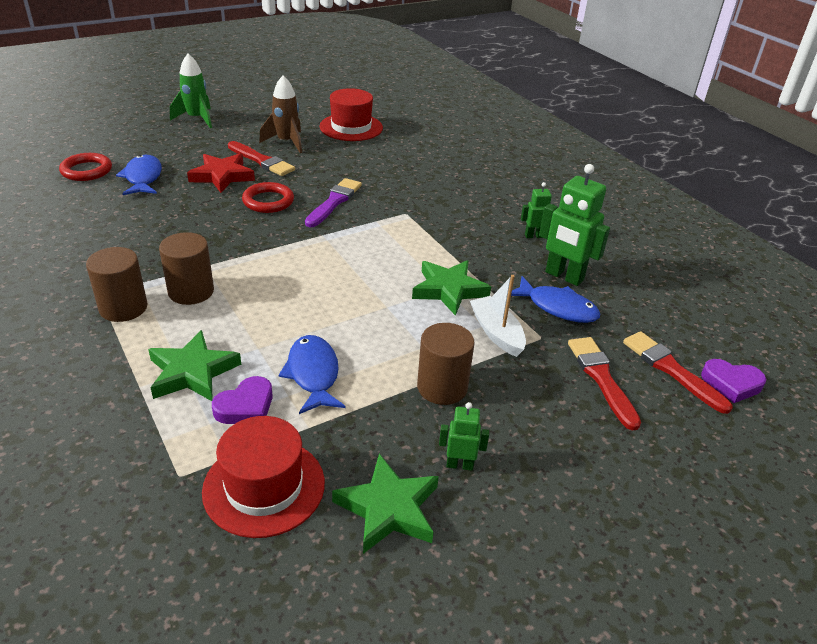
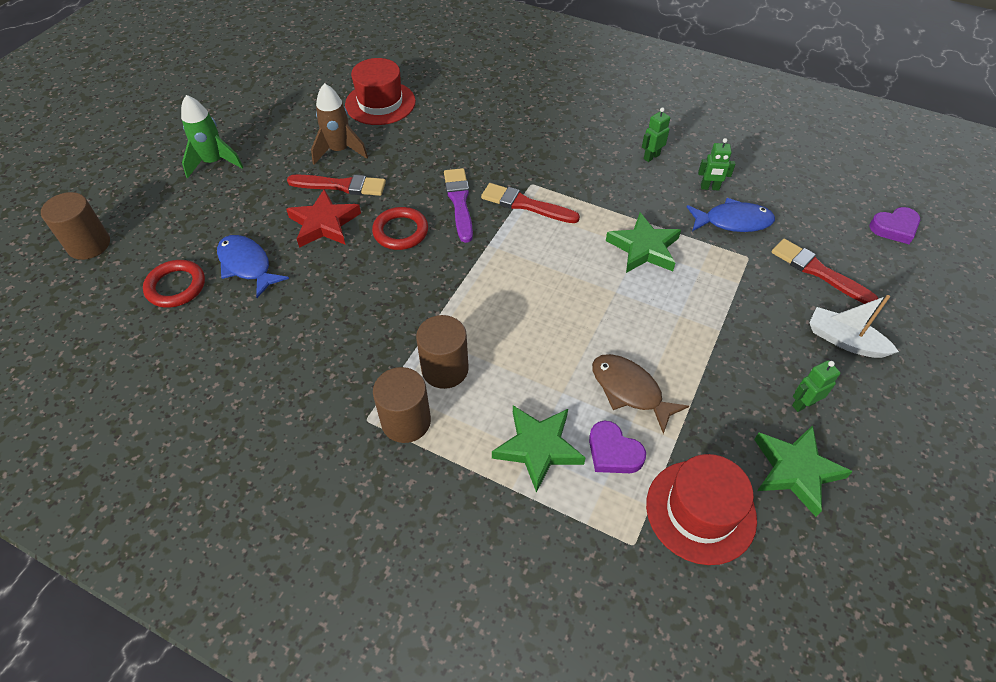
camera: 30 degrees left, 15 degrees up
purple heart [212,376,273,424] -> purple heart turned 120 degrees clockwise [589,421,646,473]
blue fish [279,335,345,414] -> brown fish [592,354,689,434]
brown cylinder [417,323,475,405] -> brown cylinder moved to [41,192,110,260]
white boat [470,275,526,357] -> white boat moved to [809,295,899,358]
green robot [539,164,610,286] -> green robot [698,138,735,190], size x0.53
red brush [623,331,733,414] -> red brush moved to [481,183,580,223]

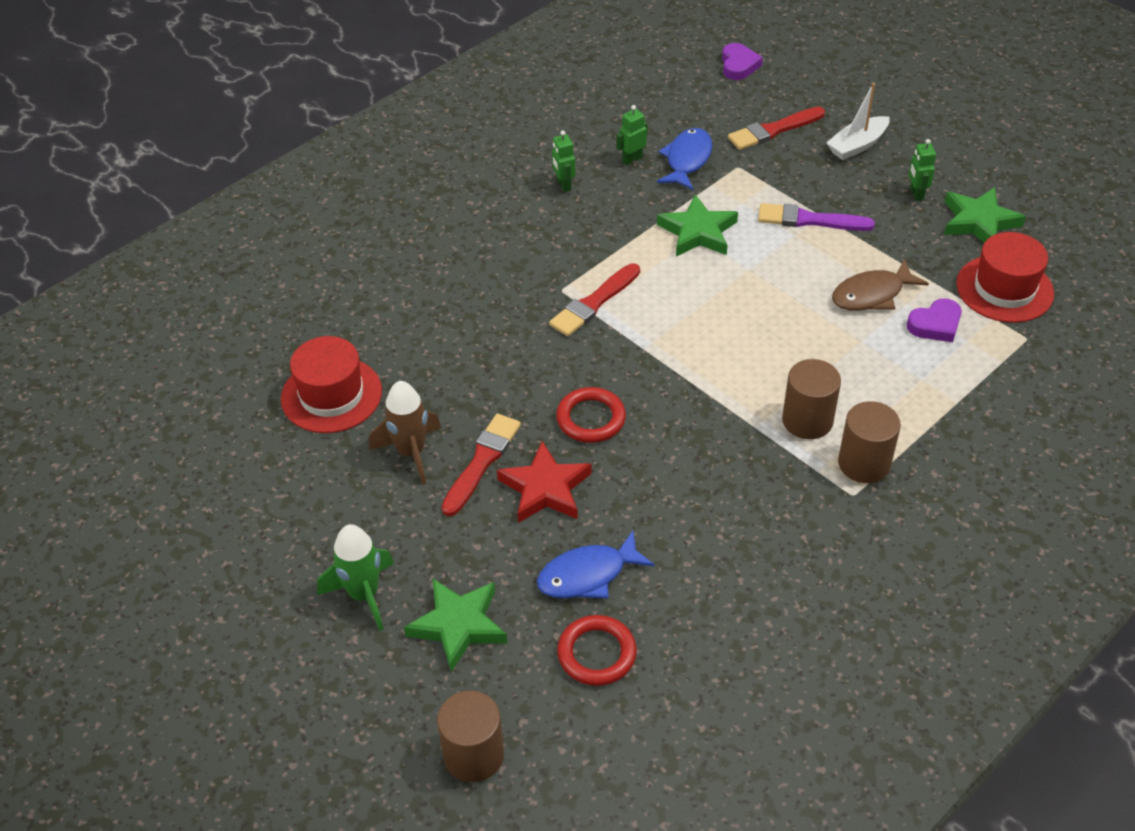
camera: 70 degrees left, 5 degrees down
purple brush [444,168,473,243] -> purple brush moved to [758,203,875,231]
green star [492,405,586,493] -> green star moved to [404,578,507,672]
green robot [698,138,735,190] -> green robot turned 150 degrees counterclockwise [616,105,648,165]

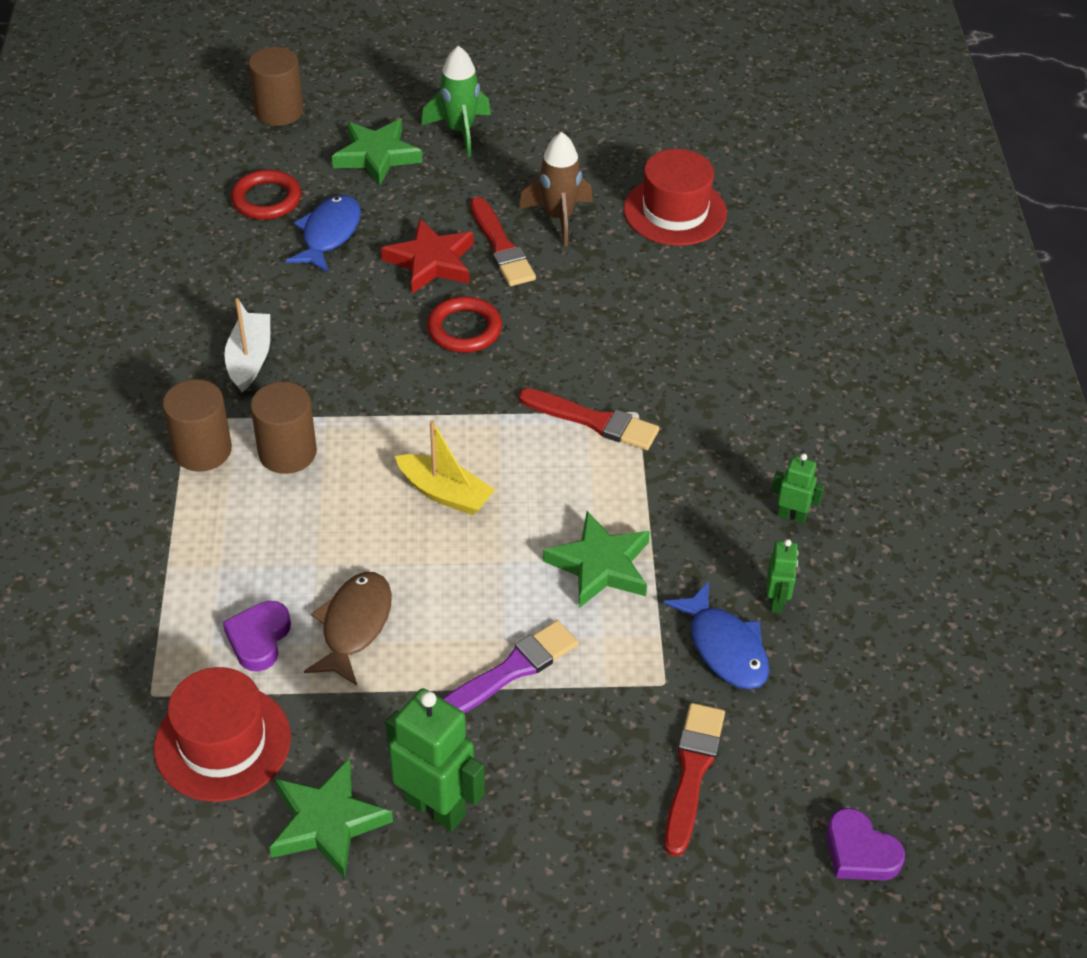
camera: 130 degrees right, 0 degrees up
red brush [549,263,640,336] -> red brush turned 120 degrees clockwise [519,388,659,450]
white boat [826,83,889,160] -> white boat moved to [224,298,270,392]
green robot [909,139,936,201] -> green robot [386,688,485,831], size x1.90
none -> yellow boat [395,420,495,515]

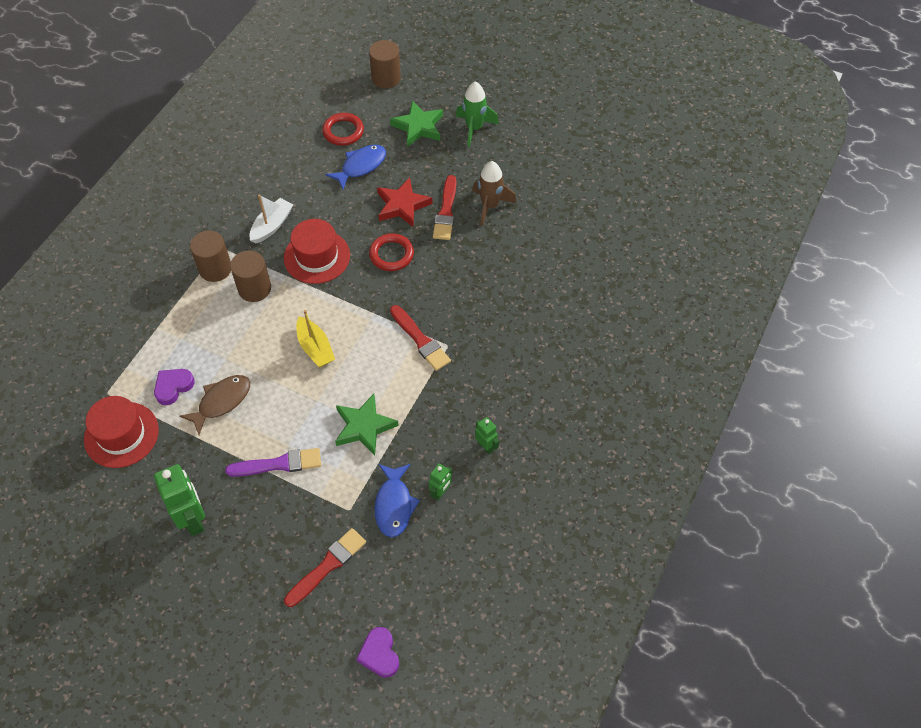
camera: 30 degrees right, 10 degrees up
green star [269,758,393,879] -> none
red hat [624,149,727,246] -> red hat moved to [284,219,350,284]

